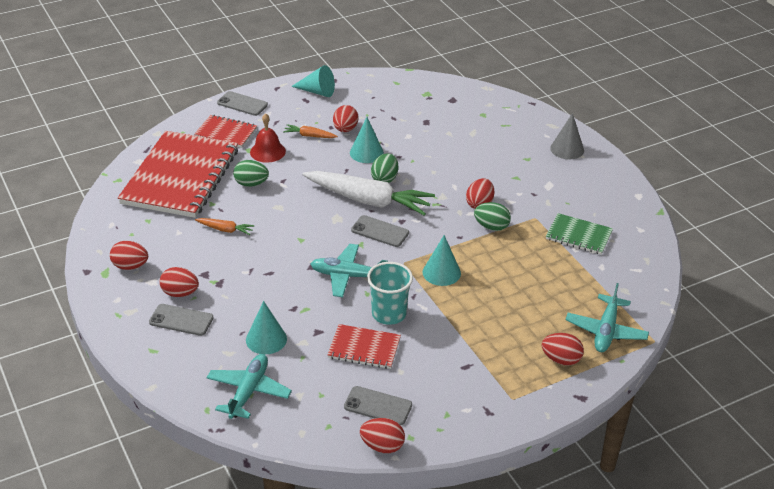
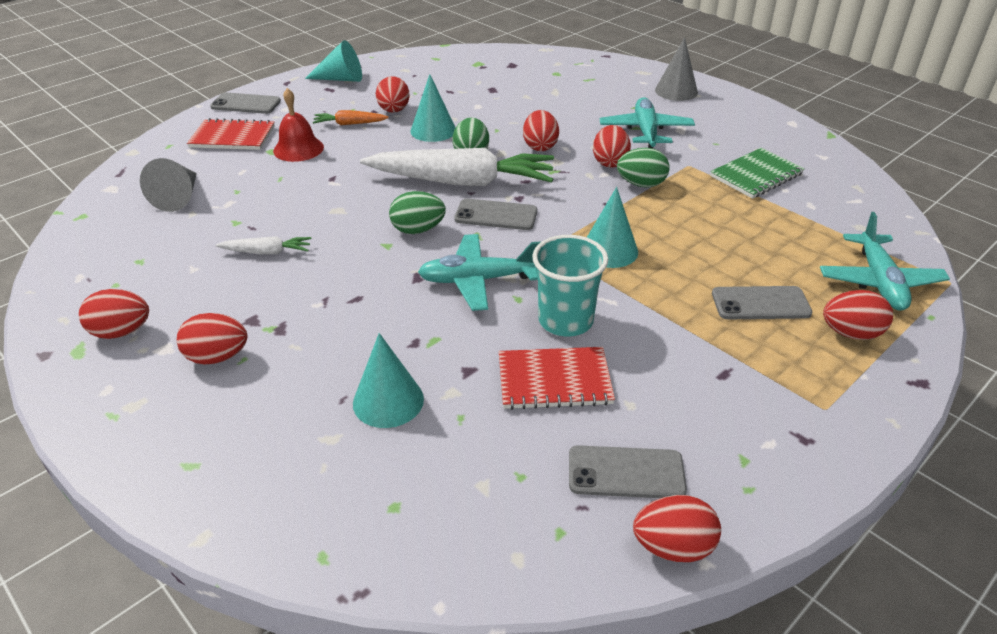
camera: 15 degrees left, 0 degrees up
red notebook [118,131,238,218] -> grey cone [140,158,197,212]
grey phone [149,304,213,336] -> grey phone moved to [712,286,812,319]
orange carrot [195,218,255,235] -> white carrot [215,236,312,255]
turquoise plane [206,354,292,419] -> turquoise plane moved to [600,97,695,148]
green egg [233,160,269,187] -> green egg moved to [389,191,446,234]
green notebook [546,213,613,255] -> green notebook turned 45 degrees counterclockwise [710,148,805,199]
none -> red egg [523,110,559,151]

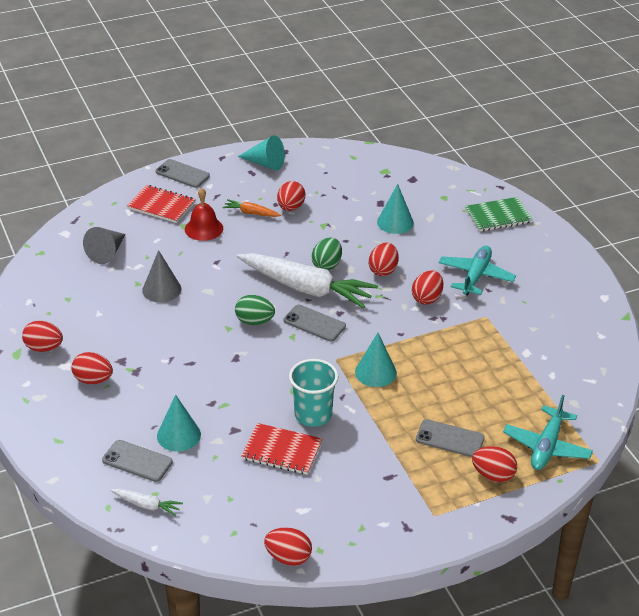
camera: 20 degrees right, 0 degrees up
white carrot [215,236,312,255] -> white carrot moved to [110,488,183,517]
turquoise cone [410,74,456,142] -> turquoise cone moved to [377,184,414,234]
turquoise plane [418,234,541,311] -> none
grey phone [569,445,687,498] -> grey phone moved to [102,440,173,482]
green egg [617,148,670,188] -> none
grey cone [655,37,698,101] -> grey cone moved to [142,250,181,303]
green notebook [710,148,805,199] -> green notebook moved to [465,197,533,232]

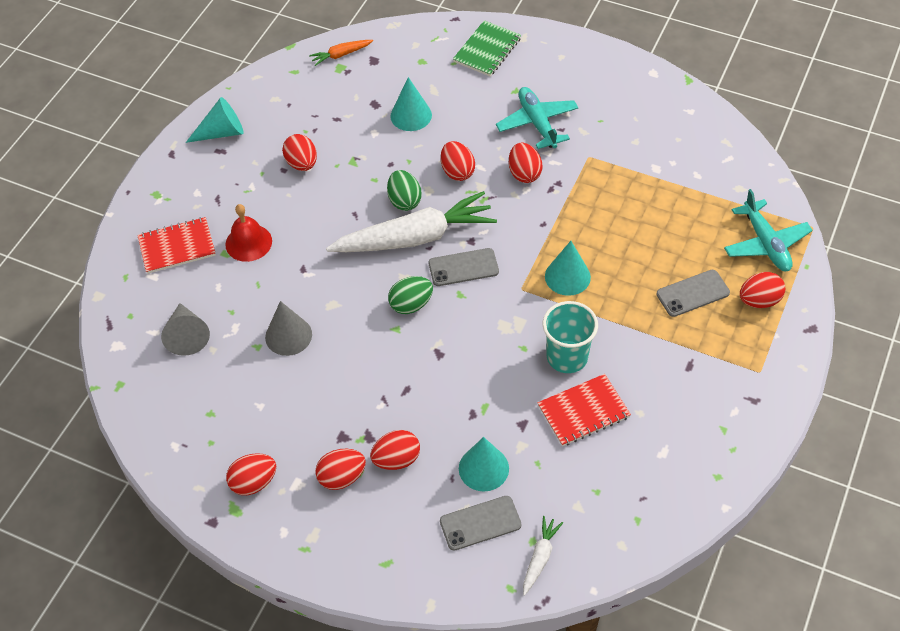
camera: 40 degrees left, 15 degrees up
white carrot [110,488,183,517] -> white carrot turned 45 degrees counterclockwise [523,516,563,596]
grey phone [155,159,210,188] -> none
orange carrot [222,199,281,217] -> orange carrot moved to [309,40,373,66]
red egg [264,527,312,566] -> red egg moved to [370,430,420,470]

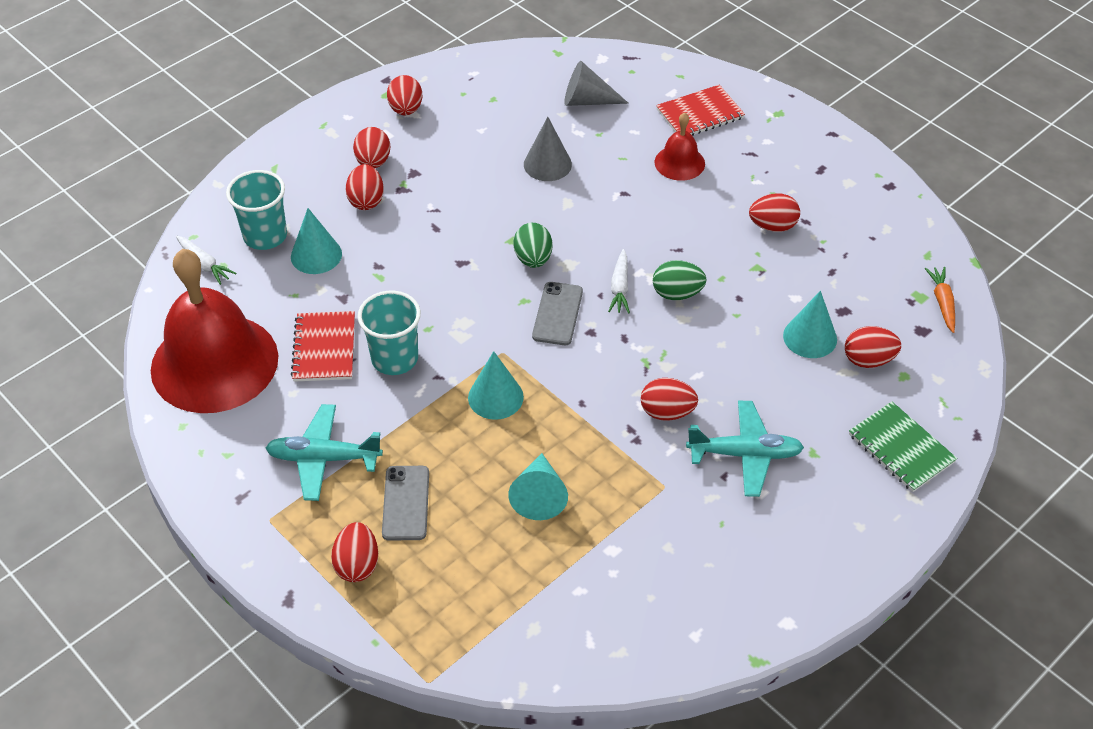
camera: 110 degrees right, 5 degrees down
red notebook [137,217,216,274] -> red notebook turned 60 degrees clockwise [656,85,745,136]
turquoise cone [186,97,243,143] -> turquoise cone moved to [508,453,568,520]
white carrot [326,191,497,252] -> white carrot [608,249,630,313], size x0.43
grey phone [440,496,521,551] -> turquoise cup [226,170,287,250]
red egg [441,141,475,181] -> red egg moved to [845,326,901,368]
turquoise plane [724,189,813,271] -> turquoise plane moved to [266,404,383,501]
none -> red bell [151,249,278,413]

